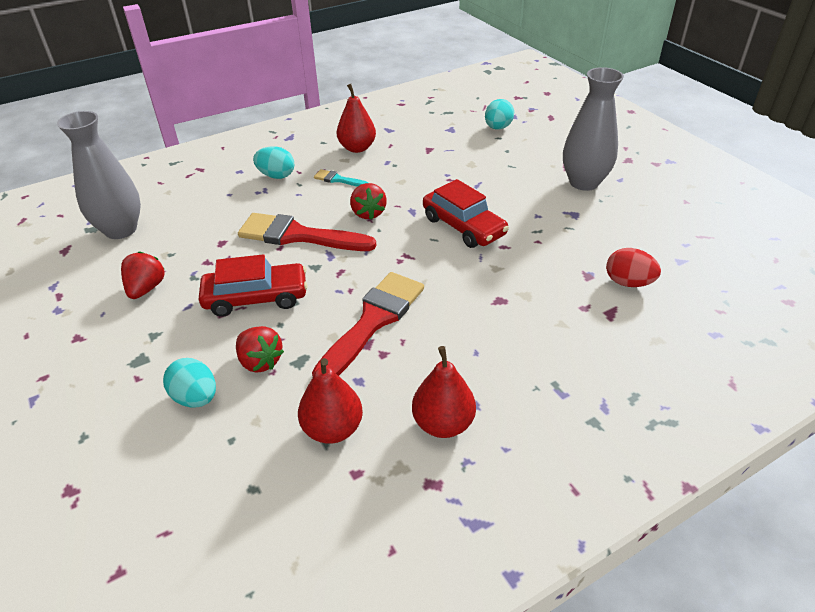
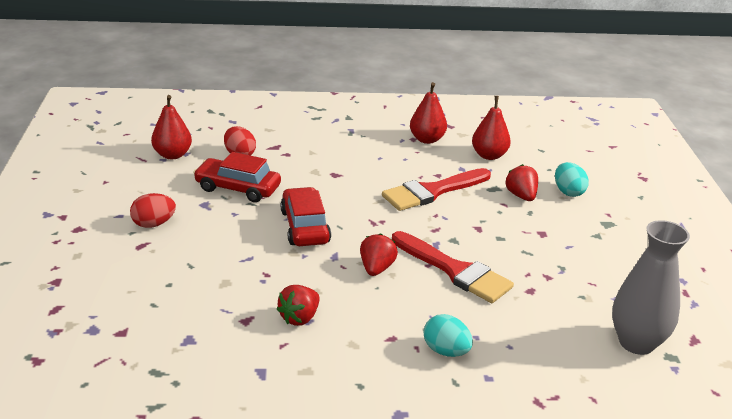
camera: 155 degrees left, 10 degrees down
red strawberry [121,252,165,299] -> red strawberry moved to [277,285,320,326]
red car [199,254,308,317] -> red car moved to [193,152,281,202]
turquoise brush [314,169,368,187] -> none
red pear [337,84,376,153] -> red pear moved to [151,95,192,159]
turquoise egg [485,99,514,130] -> none
grey vase [563,67,624,191] -> red egg [130,193,176,228]

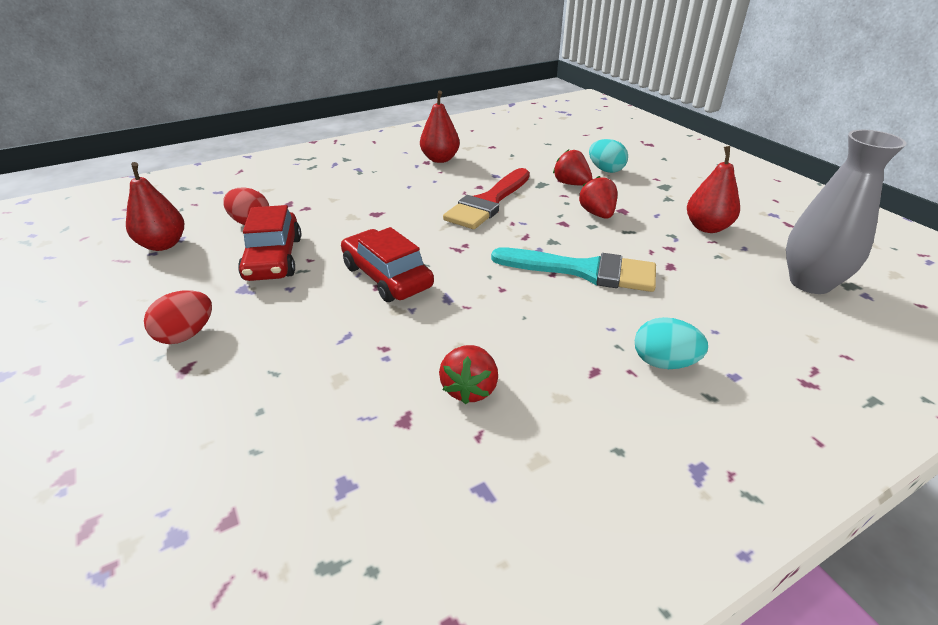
camera: 25 degrees left, 5 degrees up
red car [193,152,281,202] -> red car turned 90 degrees counterclockwise [238,205,301,281]
red strawberry [360,233,398,276] -> red strawberry moved to [579,176,617,219]
red brush [392,231,514,303] -> turquoise brush [491,248,656,292]
red pear [472,96,511,160] -> red pear moved to [687,146,740,233]

